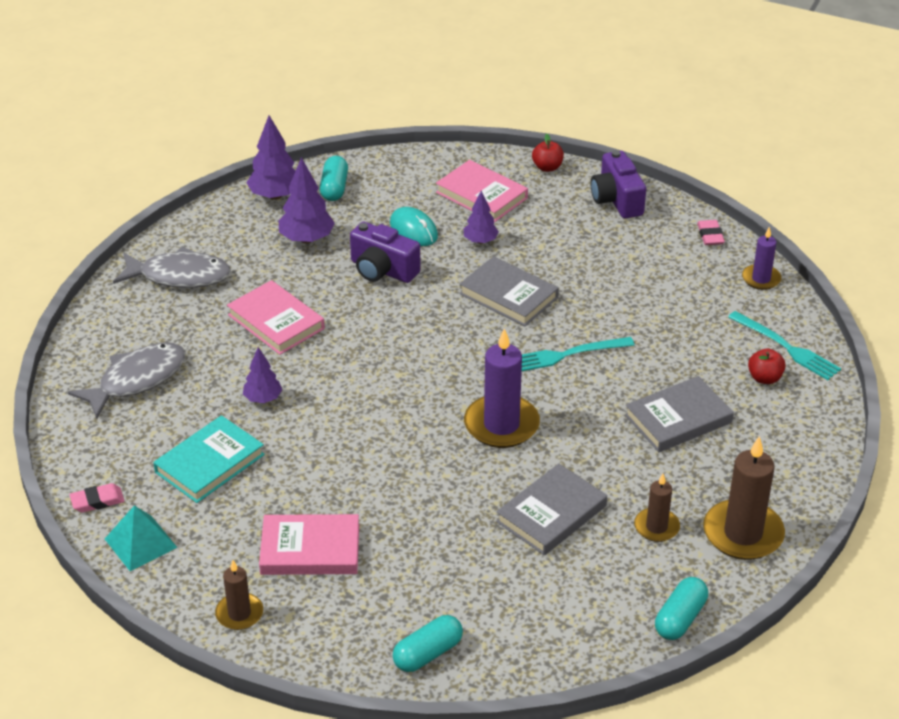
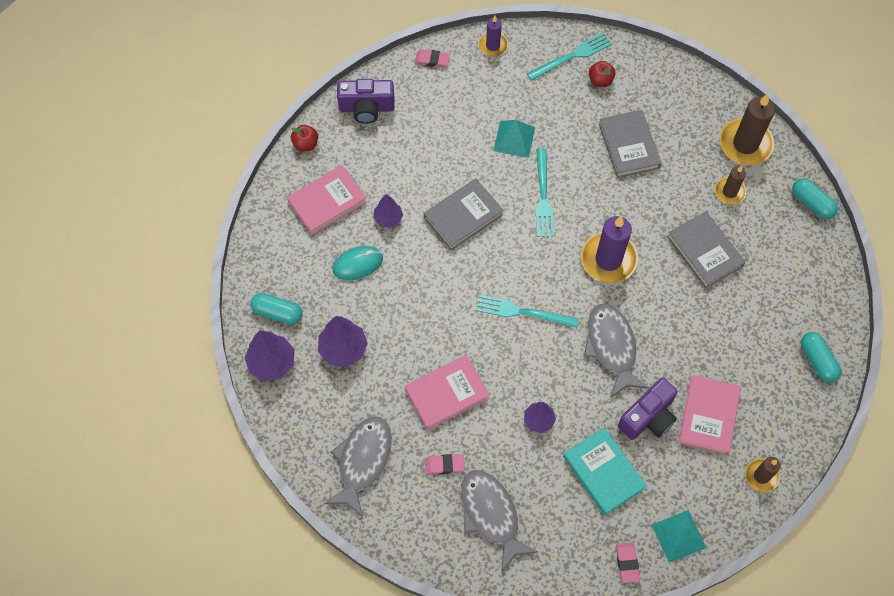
camera: 75 degrees left, 25 degrees up
purple camera [350,222,421,283] -> purple camera moved to [618,378,678,440]
none -> pink eraser [425,454,465,475]
none -> turquoise fork [476,295,579,328]
none -> turquoise pyramid [493,120,535,158]
none -> grey fish [584,304,649,398]

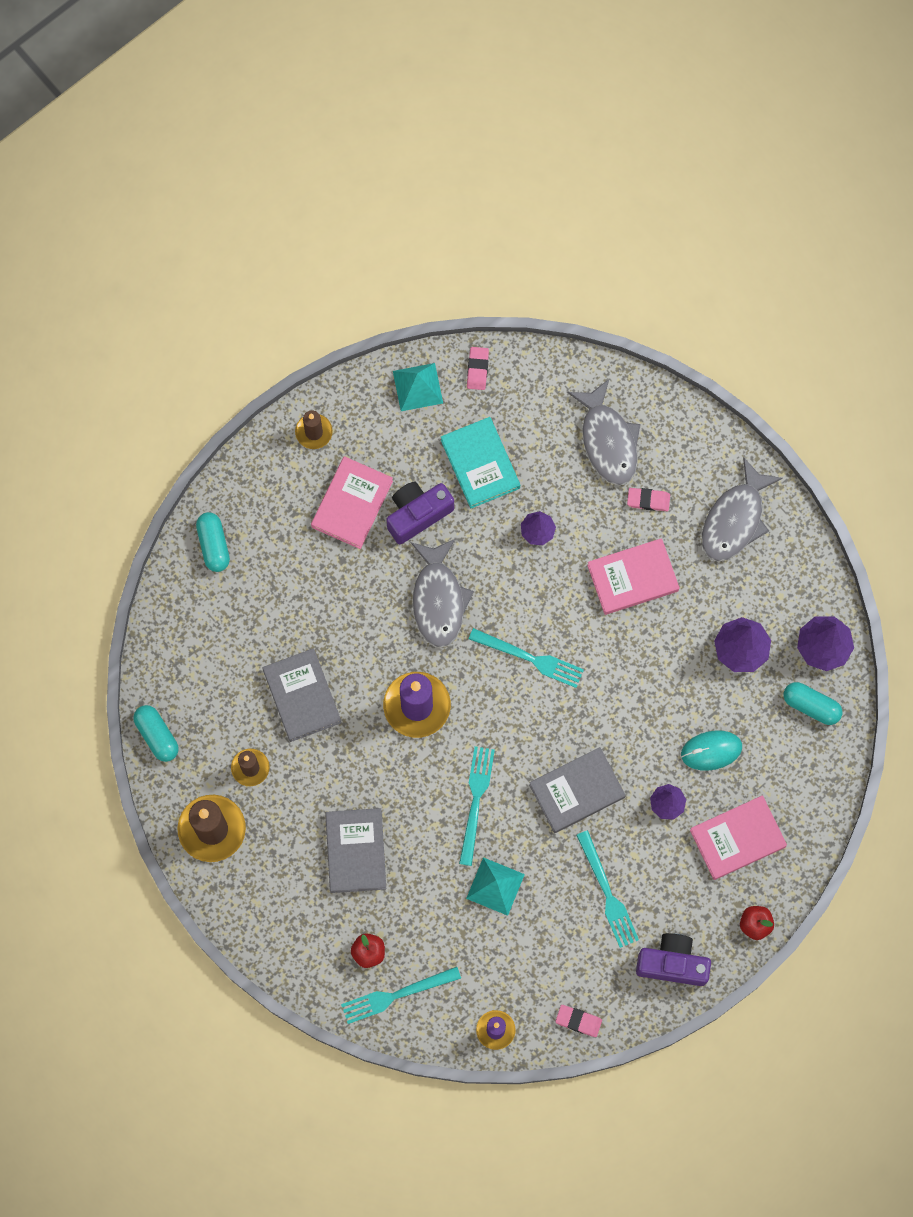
camera: 170 degrees left, 10 degrees up
none -> turquoise fork [576,830,639,948]

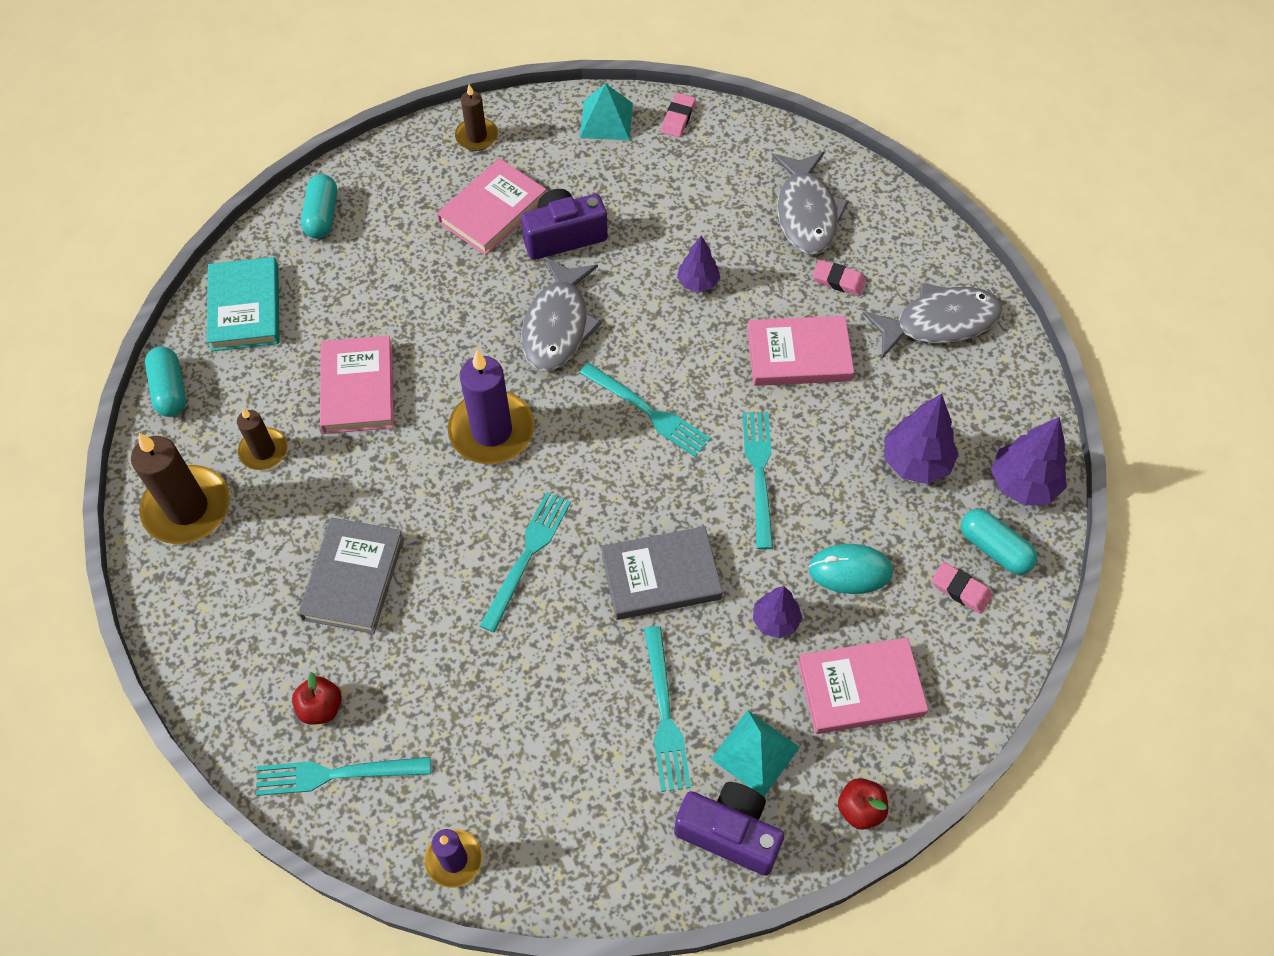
camera: 15 degrees right, 15 degrees down
grey book [262,648,342,742] -> pink book [320,336,394,434]
turquoise book [441,417,520,509] -> turquoise book moved to [207,257,280,351]
turquoise pyramid [466,857,525,916] -> turquoise pyramid moved to [711,710,800,797]
pink eraser [555,1005,602,1037] -> pink eraser moved to [932,562,992,614]
grey fish [702,457,783,562] -> grey fish turned 150 degrees counterclockwise [863,283,1003,358]
none -> turquoise fork [742,412,773,549]

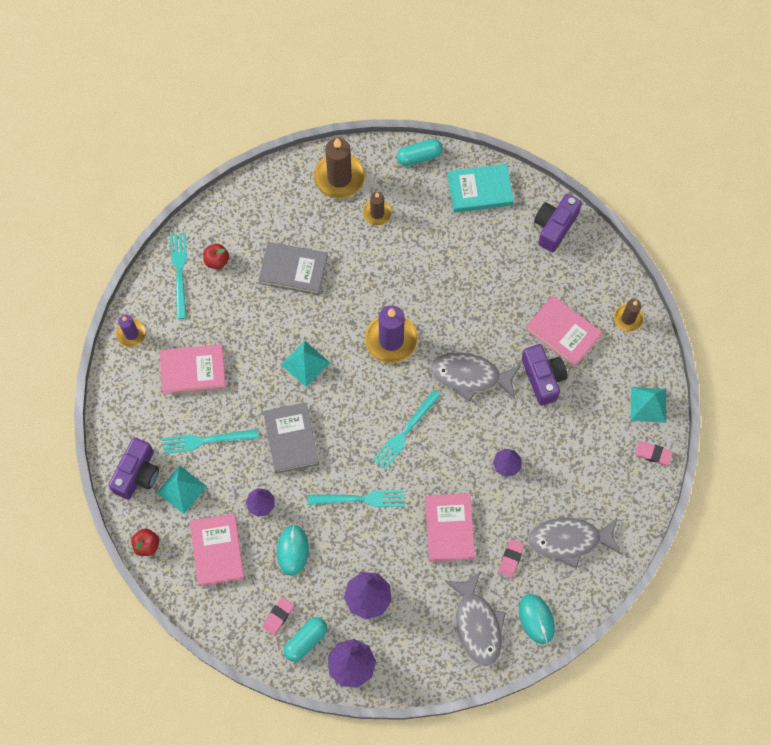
camera: 90 degrees right, 10 degrees up
turquoise capsule [301,174,337,239] -> purple camera [534,194,582,252]
pink book [320,336,394,434] -> pink book moved to [159,344,226,394]
turquoise fork [480,492,571,633] -> turquoise pyramid [281,341,330,387]
none -> turquoise mouse [519,594,555,644]

